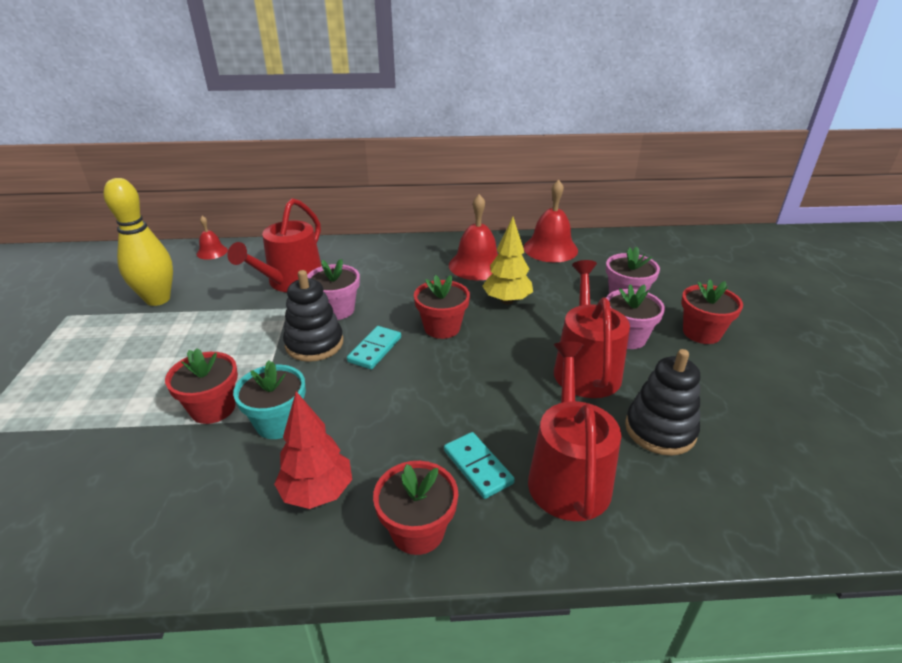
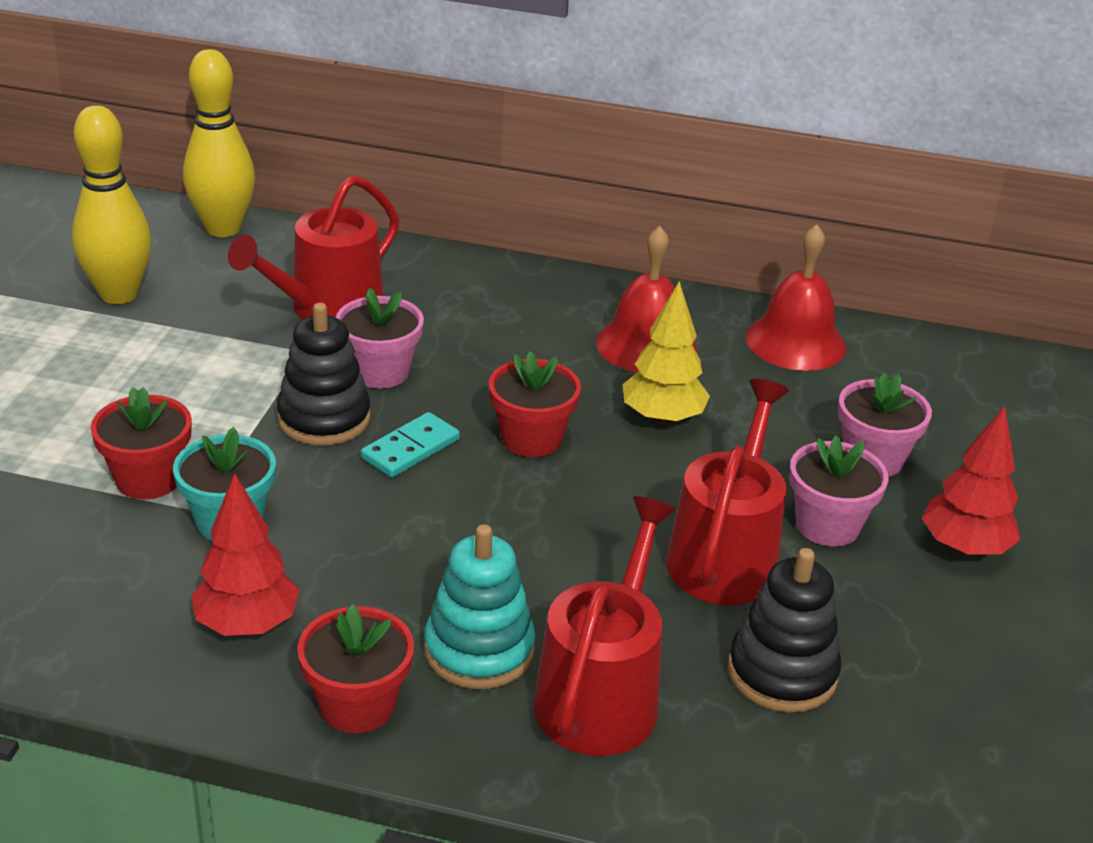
camera: 15 degrees right, 0 degrees up
red bell [197,216,228,260] -> yellow bowling pin [183,49,255,237]
turquoise domino [444,432,515,499] -> turquoise stacking toy [424,524,535,689]
red flower pot [681,279,743,344] -> red tree [922,406,1020,556]

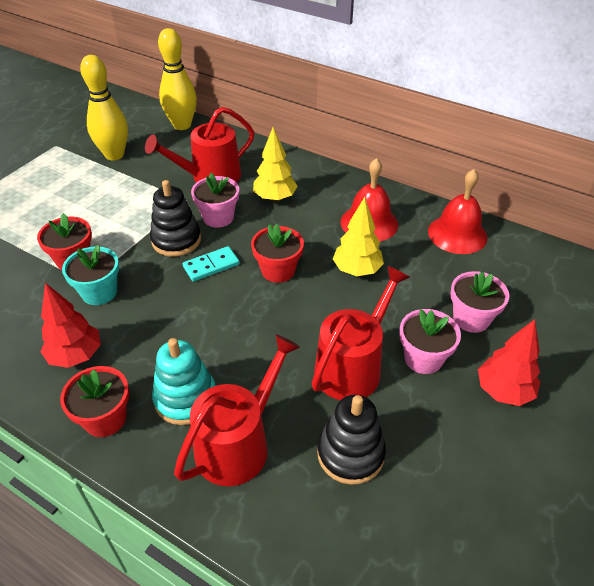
camera: 20 degrees right, 10 degrees up
none -> yellow tree [253,127,298,202]

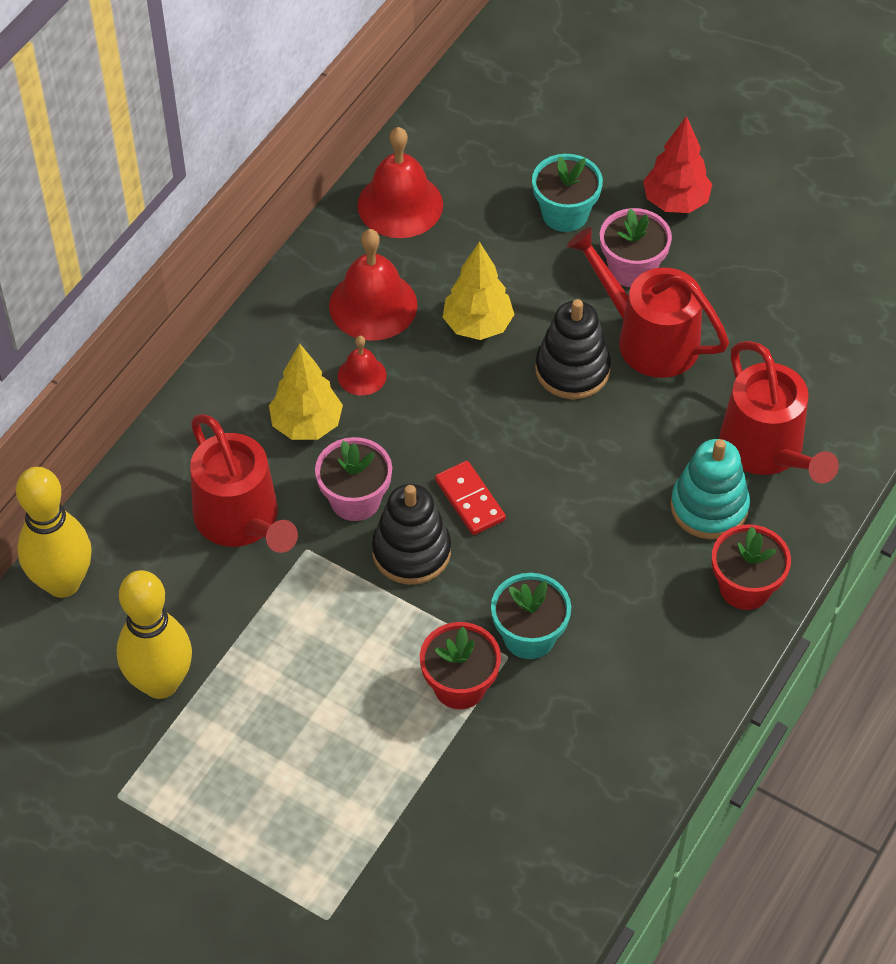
camera: 90 degrees left, 10 degrees up
red tree [41,283,101,368] -> none
red watering can [174,334,300,486] -> red watering can turned 150 degrees counterclockwise [719,341,839,483]
turquoise domino [183,246,239,282] -> red domino [435,461,506,535]
red flower pot [251,224,304,283] -> none
black stacking toy [317,395,386,485] -> black stacking toy moved to [535,299,611,399]
pink flower pot [450,271,509,333] -> turquoise flower pot [532,154,603,232]
none -> red bell [338,336,387,395]

